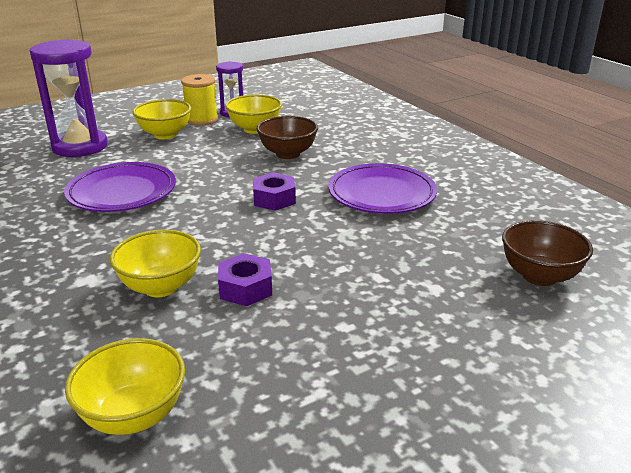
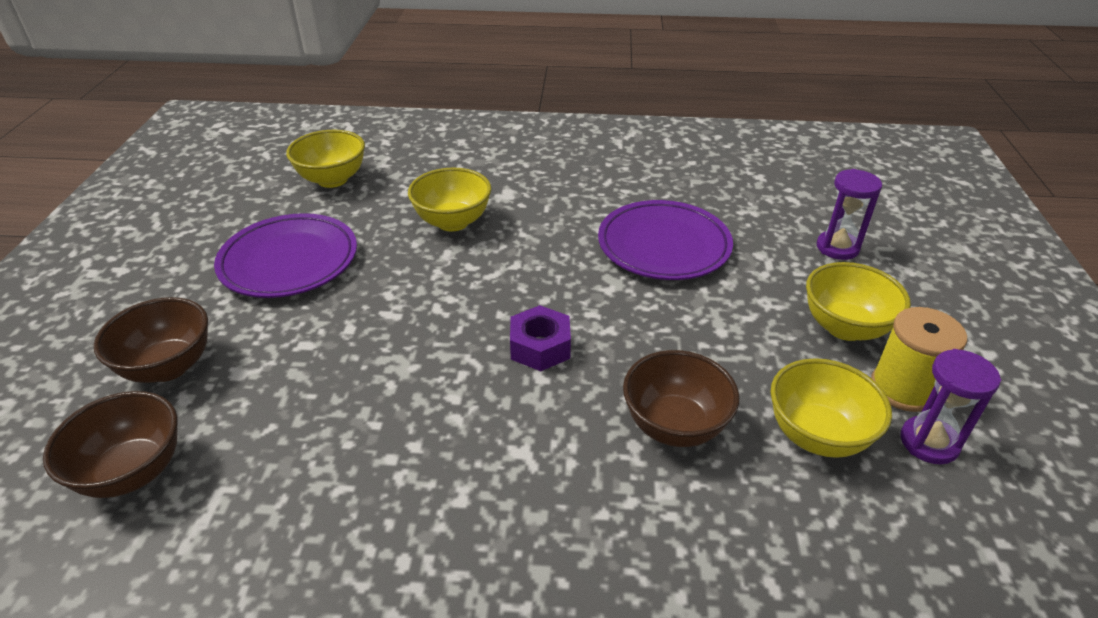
camera: 125 degrees right, 10 degrees up
purple hourglass [30,39,108,157] -> purple hourglass [817,169,882,260], size x0.55
purple nut [218,253,272,306] -> none
purple plate [328,163,437,214] -> purple plate moved to [214,213,357,298]
none -> brown bowl [94,297,208,383]

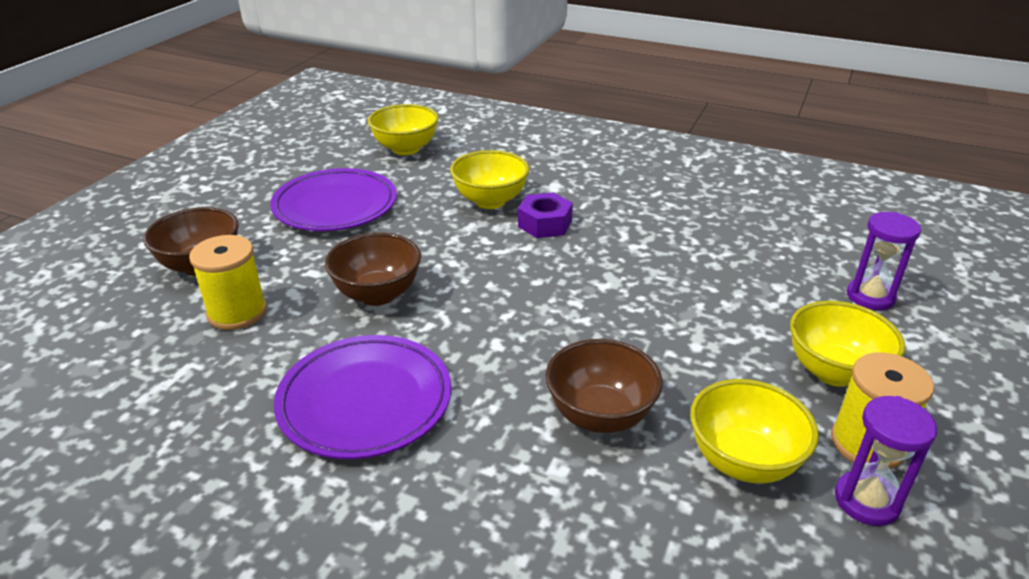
camera: 20 degrees right, 5 degrees down
brown bowl [43,391,178,498] -> brown bowl moved to [325,233,421,306]
purple nut [510,305,571,371] -> purple nut moved to [518,192,573,238]
purple plate [598,200,733,280] -> purple plate moved to [274,335,451,459]
none -> yellow spool [189,235,267,330]

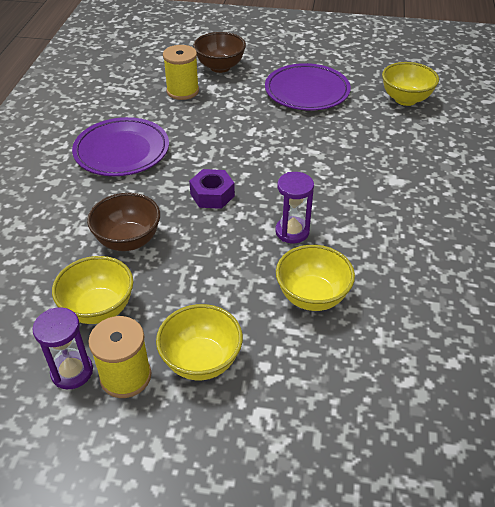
camera: 75 degrees right, 10 degrees up
brown bowl [325,233,421,306] -> none
yellow bowl [450,150,529,209] -> yellow bowl moved to [276,245,355,311]
purple nut [518,192,573,238] -> purple nut moved to [189,169,235,209]
purple hourglass [847,212,921,310] -> purple hourglass moved to [275,172,314,243]

